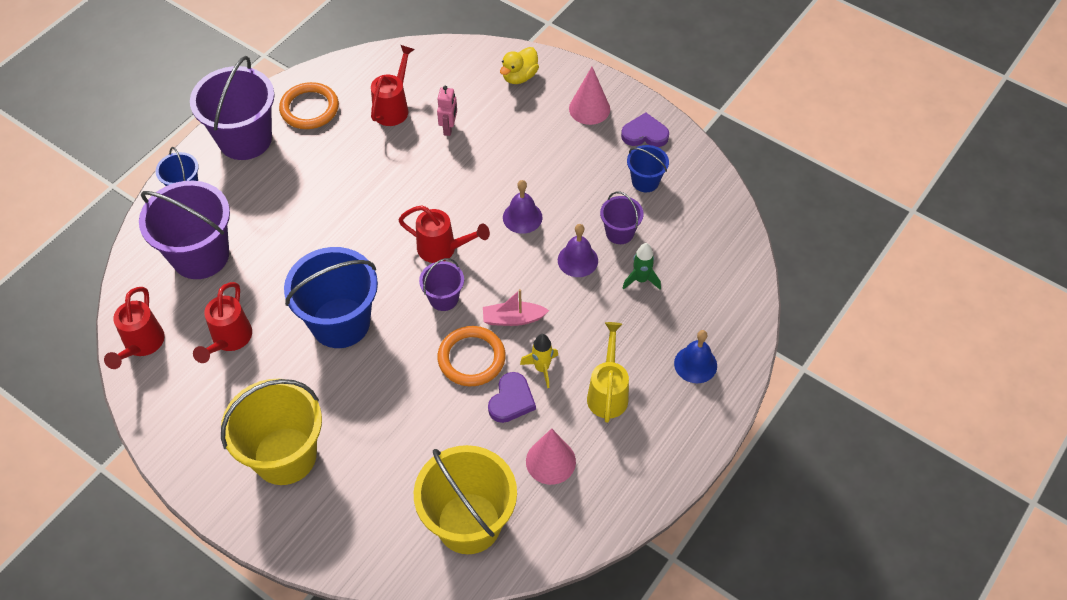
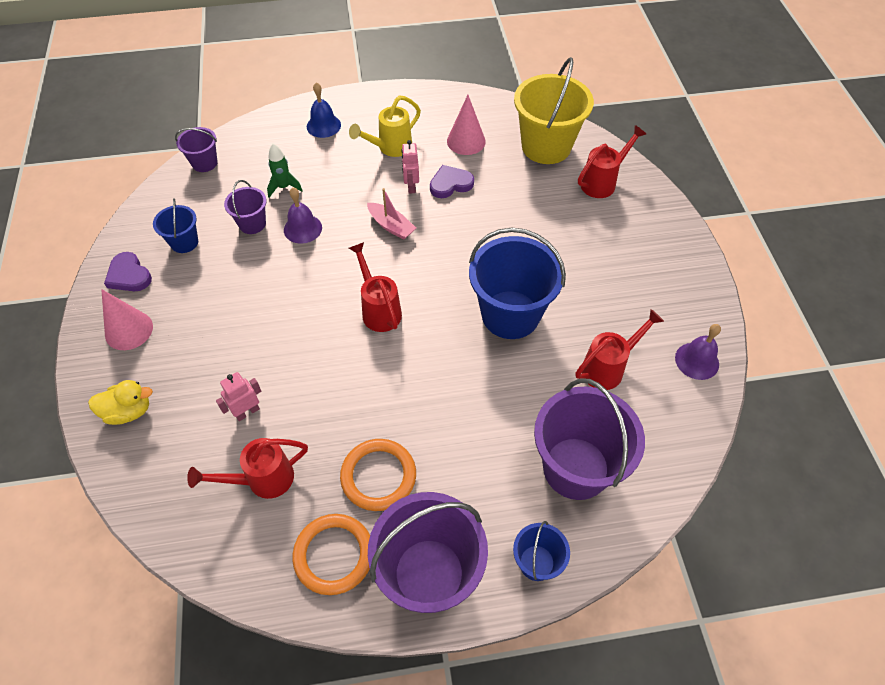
camera: 135 degrees left, 0 degrees up
red watering can [104,287,165,369] -> red watering can moved to [578,125,646,198]
yellow bucket [221,379,322,485] -> none
purple bucket [419,258,464,311] -> purple bucket moved to [175,127,218,172]
orange ring [438,326,506,386] -> orange ring moved to [340,439,416,511]
purple bell [503,180,542,234] -> purple bell moved to [675,324,721,380]
yellow rocket [520,334,558,388] -> pink robot [401,140,419,194]

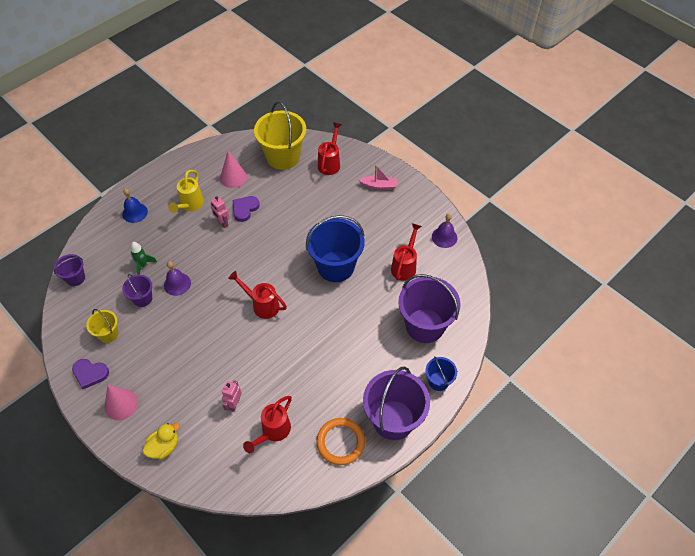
camera: 35 degrees left, 0 degrees up
blue bucket [153,198,198,253] -> yellow bucket [86,309,118,343]
orange ring [340,439,416,511] -> none
pink boat [367,188,416,240] -> pink boat moved to [359,165,397,190]

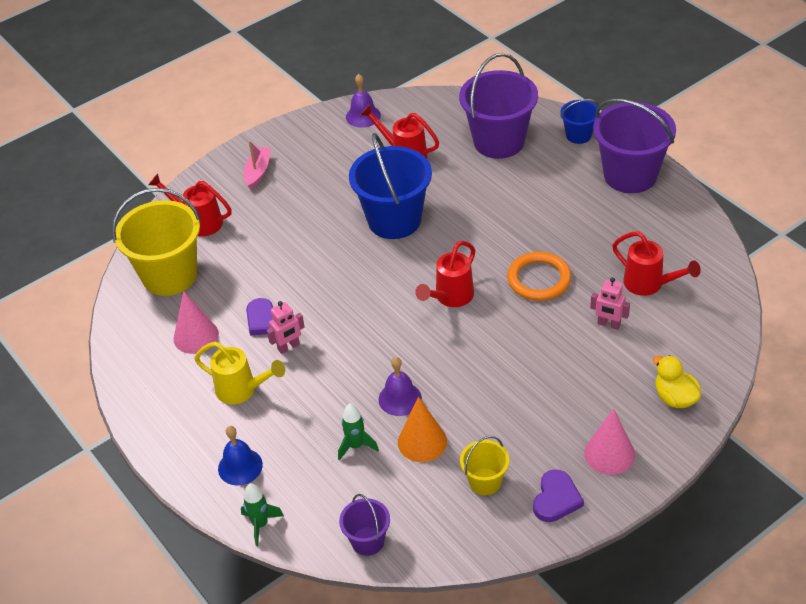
camera: 80 degrees left, 10 degrees down
purple bucket [122,274,152,307] -> orange cone [398,397,447,462]
orange ring [316,418,365,465] -> orange ring moved to [507,252,572,301]
none -> green rocket [241,483,284,546]

